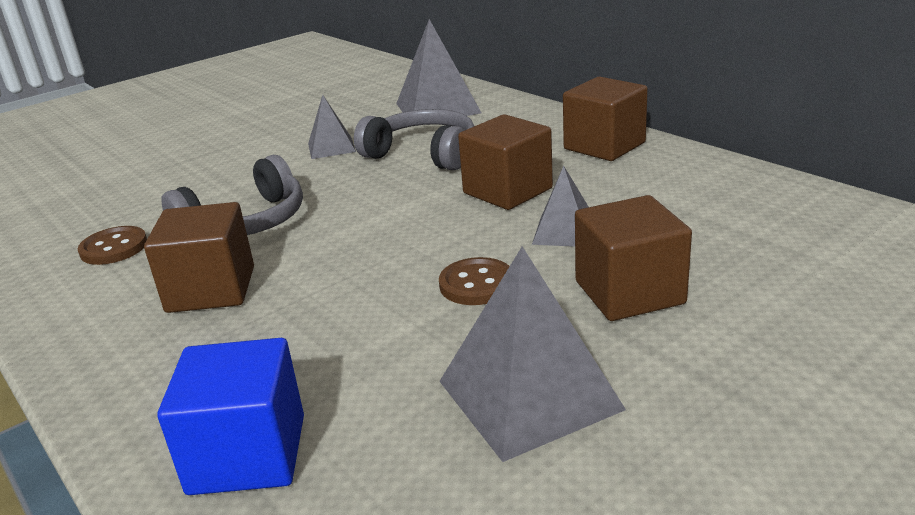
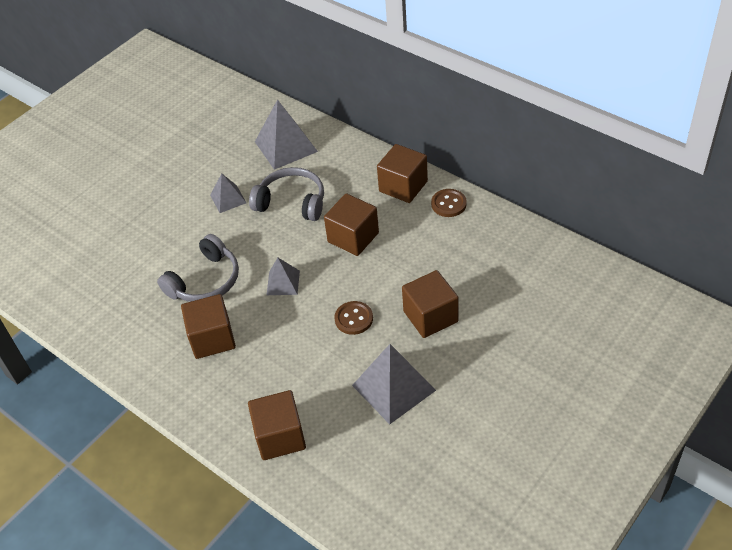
camera: 10 degrees left, 20 degrees up
brown button [78,226,147,265] -> brown button moved to [431,189,467,217]
blue cube [158,338,304,495] -> brown cube [248,390,306,460]
grey pyramid [532,166,589,247] -> grey pyramid moved to [267,258,300,295]

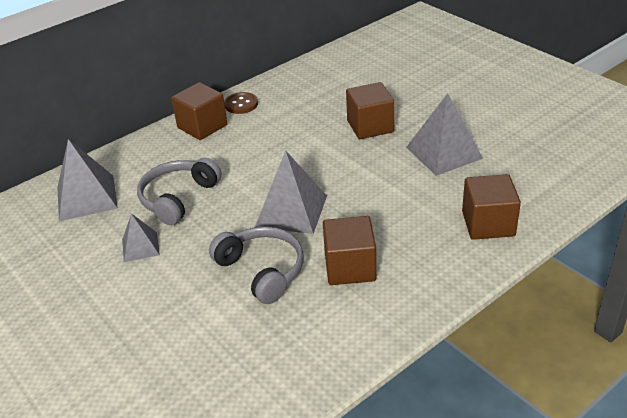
camera: 80 degrees left, 10 degrees down
grey pyramid [267,258,300,295] -> grey pyramid [255,150,327,234], size x1.75
brown cube [324,193,379,256] -> none
brown button [334,301,373,335] -> none

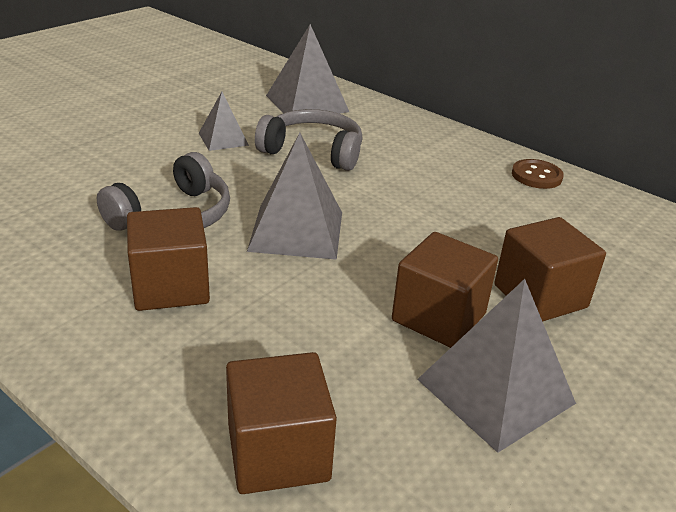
camera: 75 degrees right, 5 degrees down
brown cube [171,82,227,140] -> brown cube moved to [392,232,498,348]

